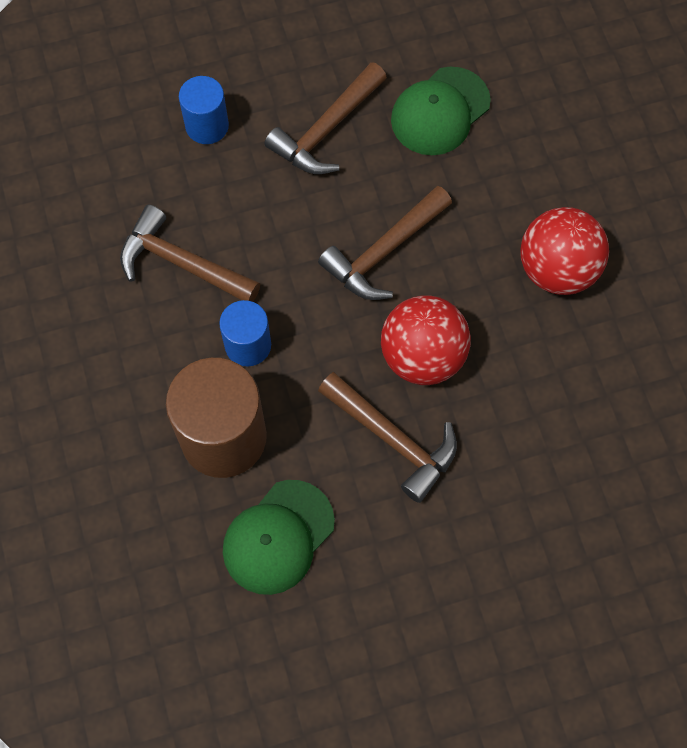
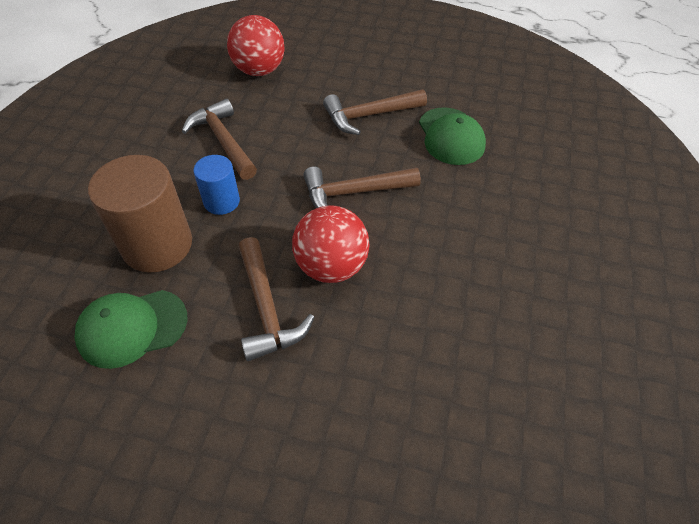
camera: 30 degrees right, 15 degrees down
blue cylinder [179,76,229,144] -> none
green cap [391,67,491,155] -> green cap turned 90 degrees counterclockwise [419,107,486,165]
red ball [520,207,609,295] -> red ball moved to [227,15,285,76]

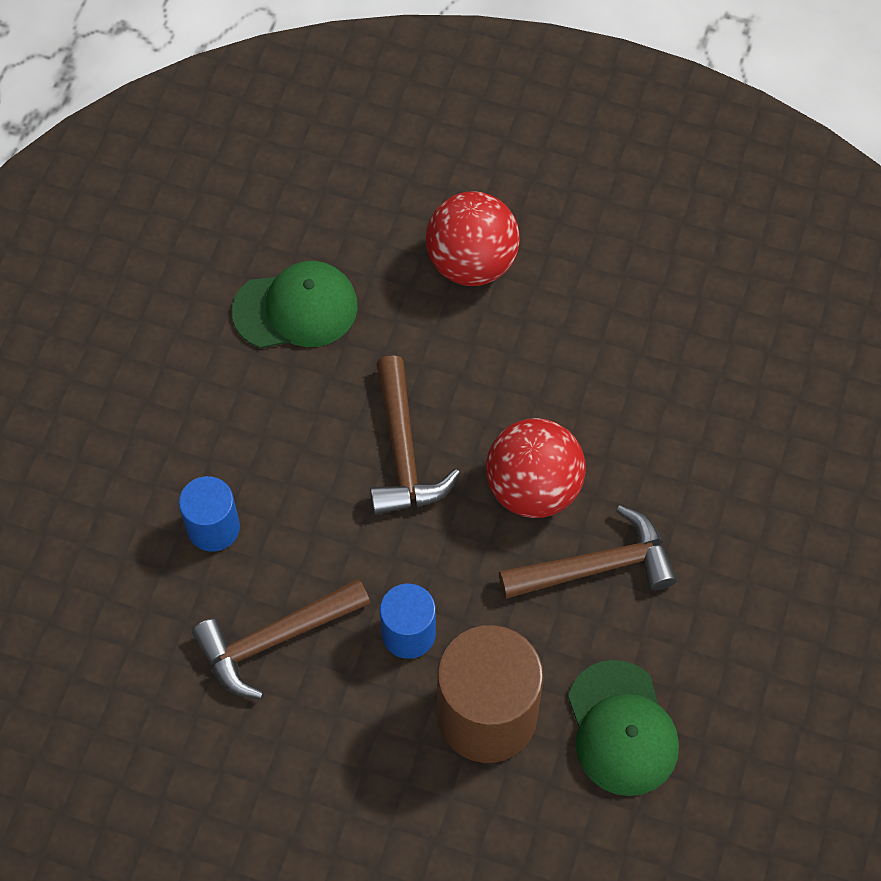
camera: 85 degrees left, 10 degrees up
red ball [227,15,285,76] -> red ball moved to [426,191,520,286]
brown hammer [323,89,427,135] -> none
none -> blue cylinder [179,476,240,552]

